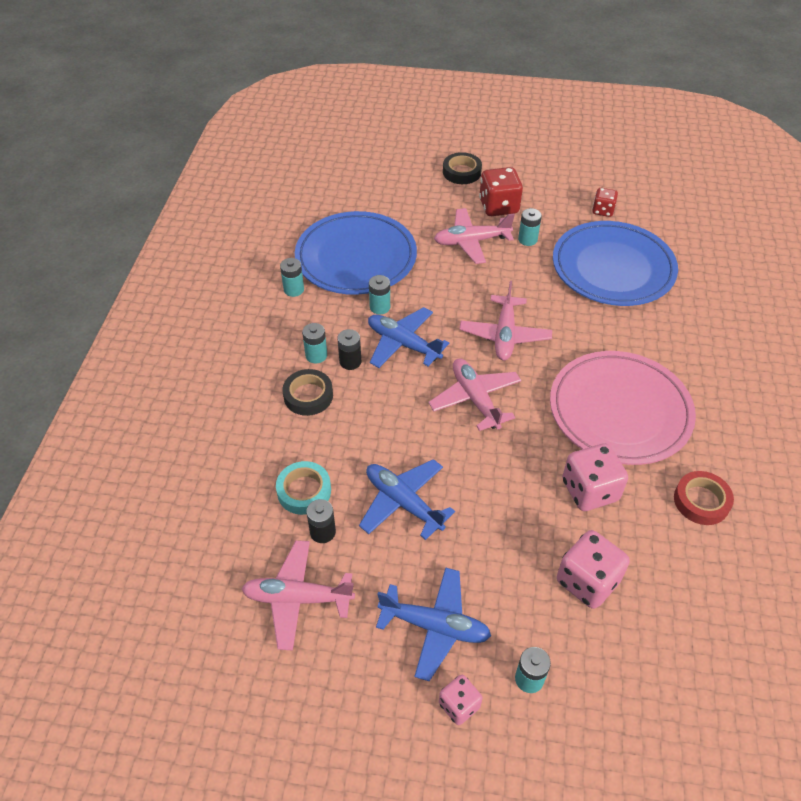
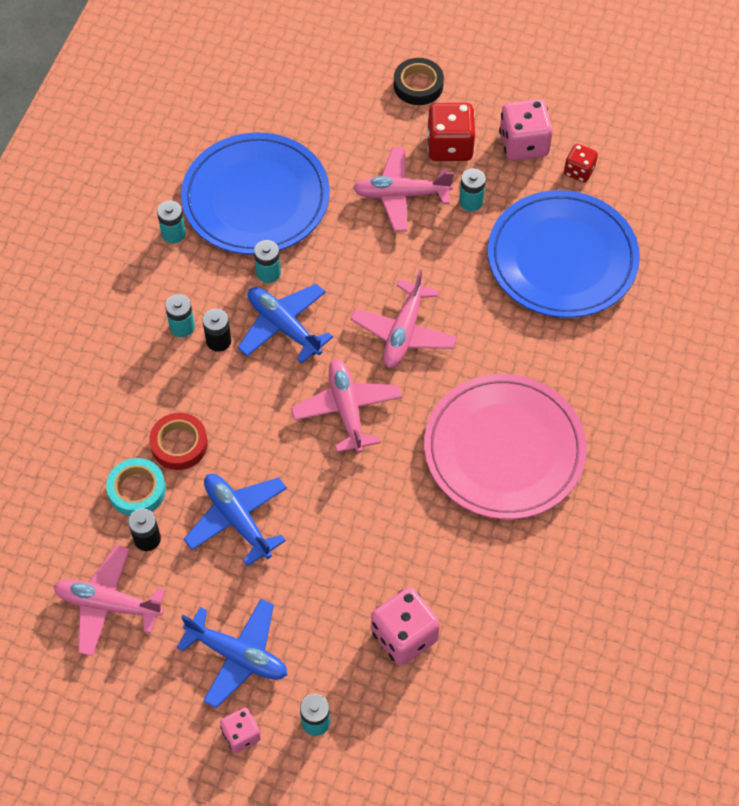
camera: 10 degrees right, 10 degrees up
black tape [282,369,333,416] -> none
pink dice [562,443,628,511] -> pink dice moved to [499,99,553,161]
red tape [674,471,734,525] -> red tape moved to [149,413,208,470]

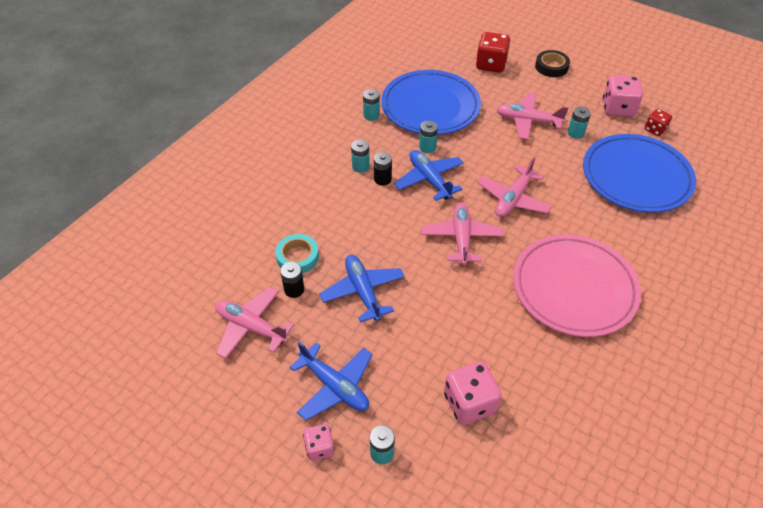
camera: 15 degrees right, 10 degrees down
red tape [149,413,208,470] -> none
red dice [427,103,475,161] -> red dice moved to [476,32,511,73]

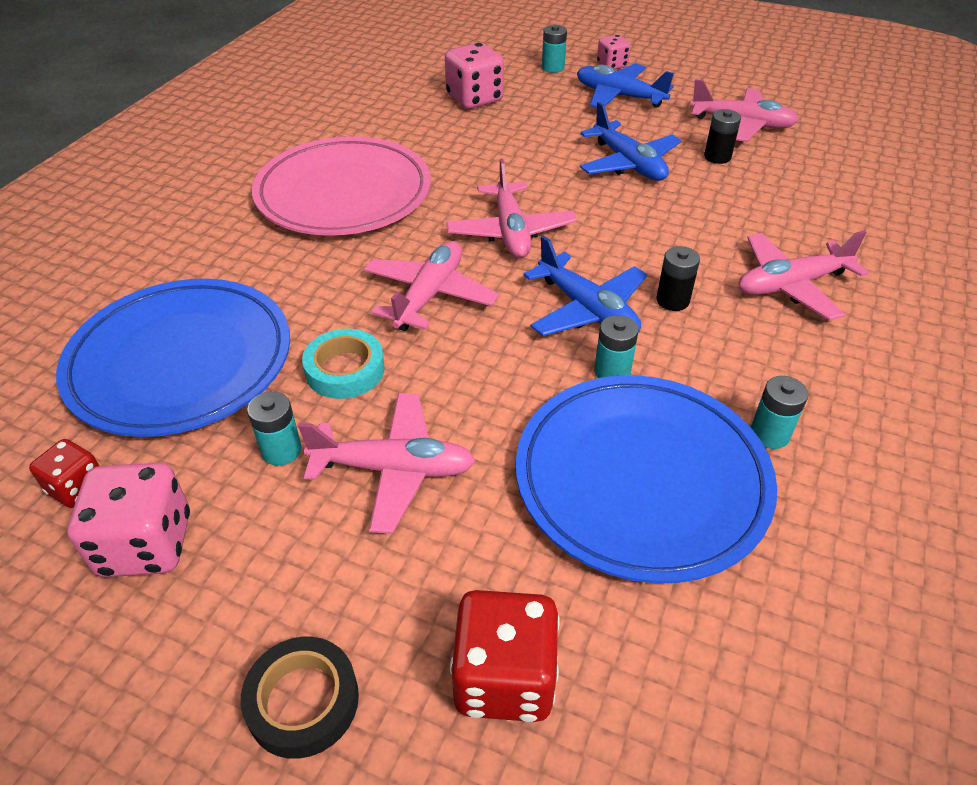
camera: 170 degrees right, 5 degrees down
turquoise tape [275,234,319,273] -> turquoise tape moved to [302,329,385,399]
turquoise battery [351,139,370,173] -> none
none -> pink plane [739,230,869,320]

